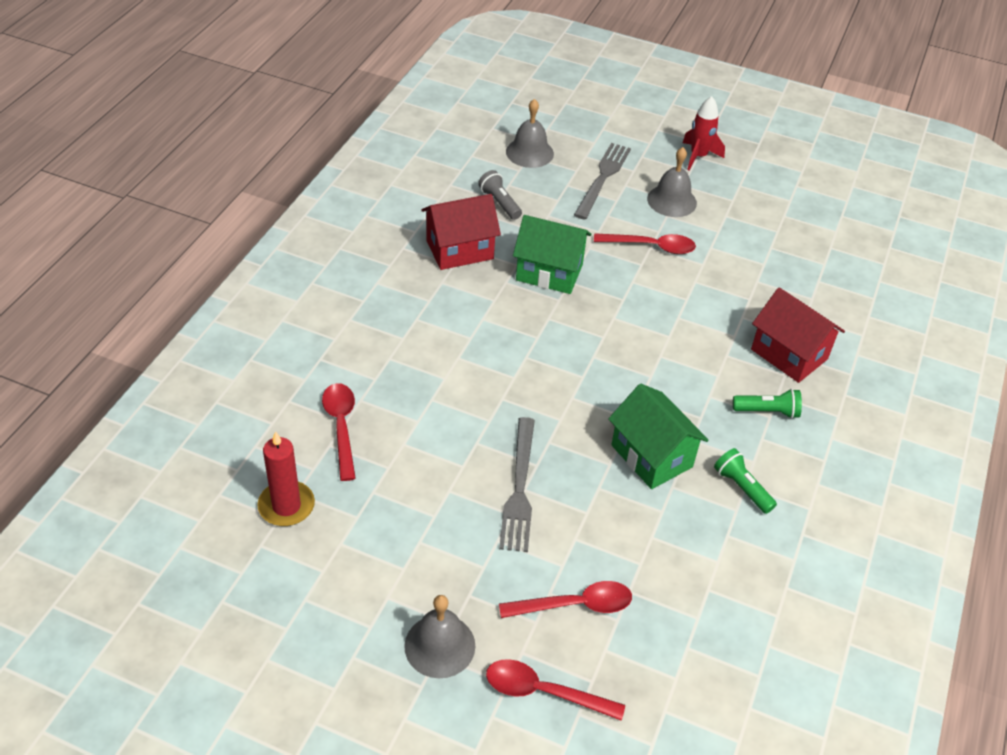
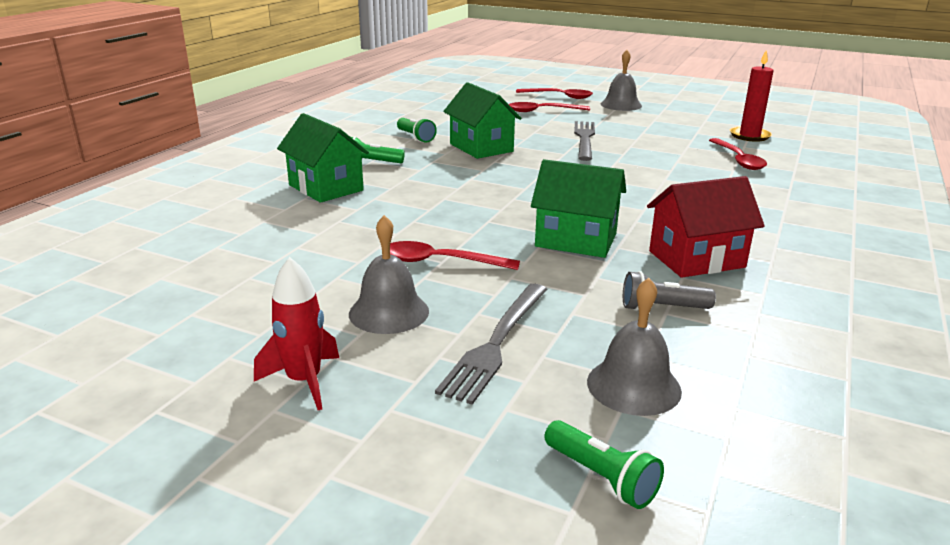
camera: 175 degrees left, 20 degrees down
grey flashlight [478,170,522,220] -> grey flashlight turned 120 degrees clockwise [623,271,716,311]
red house [751,287,845,383] -> green house [277,113,369,203]
none -> green flashlight [544,420,664,509]

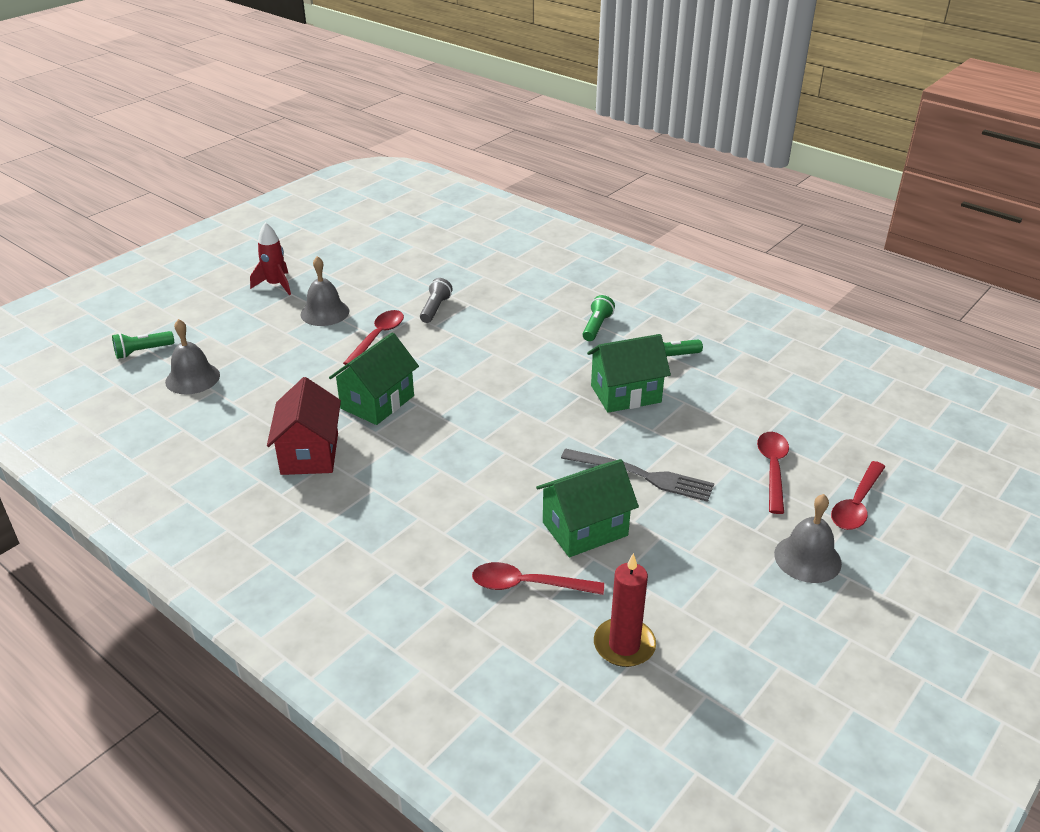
camera: 105 degrees right, 10 degrees up
green house [277,113,369,203] -> green house moved to [536,459,639,557]
grey fork [435,284,548,405] -> none
grey flashlight [623,271,716,311] -> grey flashlight moved to [420,278,453,323]

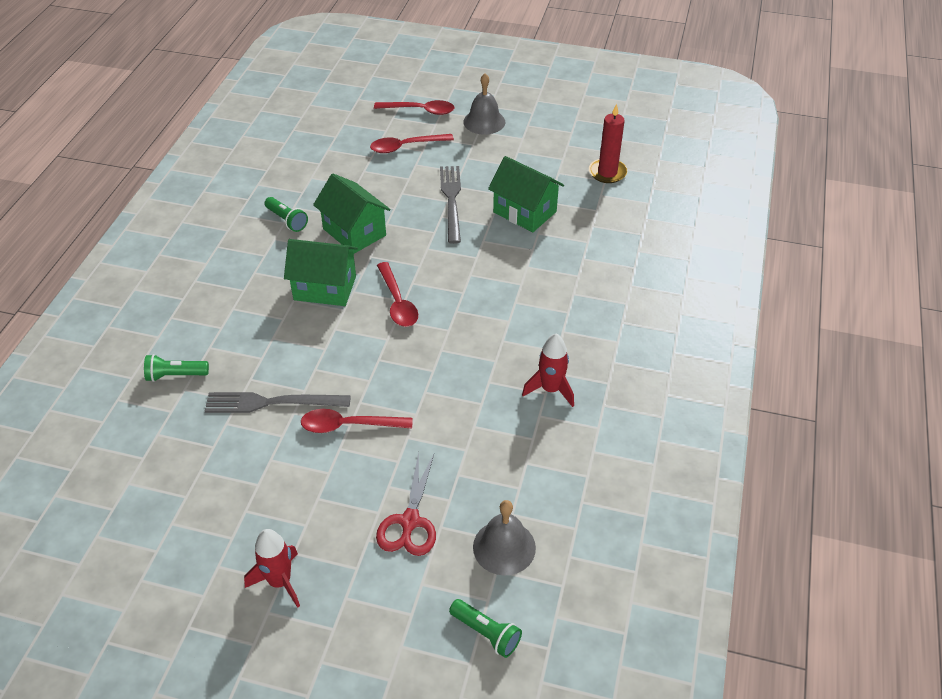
camera: 115 degrees left, 10 degrees up
red house [267,377,341,475] -> red rocket [522,334,574,407]
grey bell [300,256,349,326] -> none
green house [329,332,419,425] -> green house moved to [284,239,358,306]
grey flashlight [420,278,453,323] -> grey fork [205,392,351,413]
red spoon [472,562,604,595] -> red spoon moved to [377,262,418,327]
green flashlight [582,295,615,341] -> green flashlight moved to [144,354,209,382]
none -> red scissors [376,452,436,556]

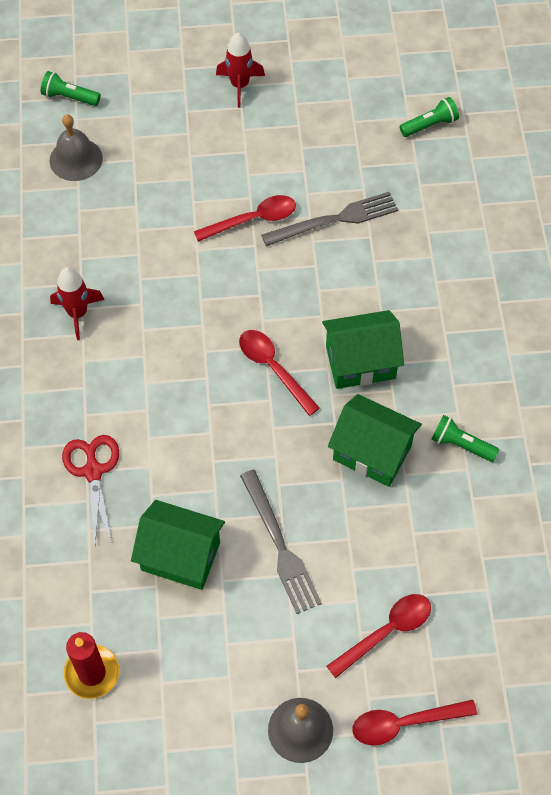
camera: 160 degrees right, 15 degrees up
green flashlight [144,354,209,382] -> green flashlight moved to [400,97,459,137]
red scissors [376,452,436,556] -> red scissors moved to [62,435,119,544]

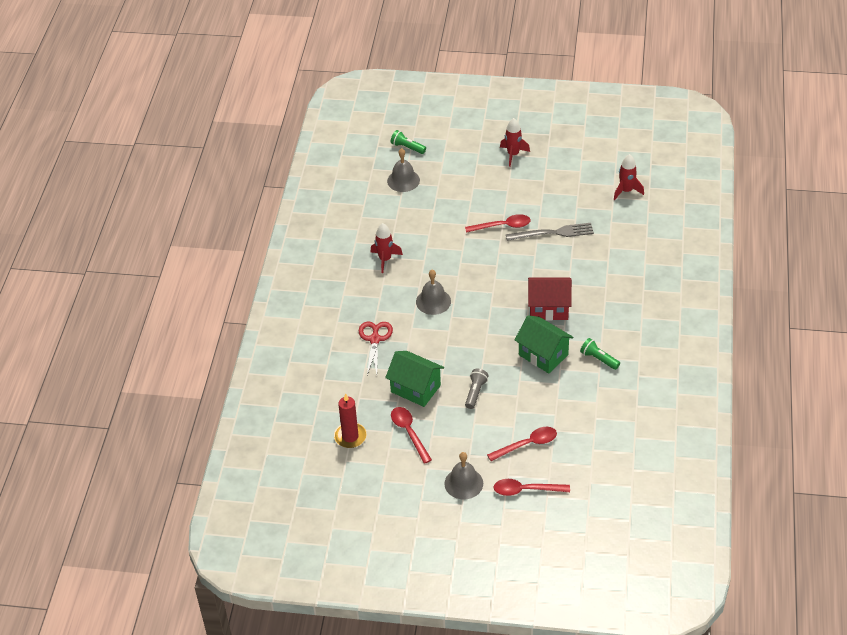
camera: 15 degrees right, 15 degrees down
red spoon [239,330,320,416] -> red spoon moved to [391,407,432,464]
grey fork [240,470,322,614] -> grey flashlight [465,369,489,409]
green house [322,310,404,389] -> red house [528,277,572,321]
green flashlight [400,97,459,137] -> red rocket [614,154,644,200]
none -> grey bell [416,270,451,315]

